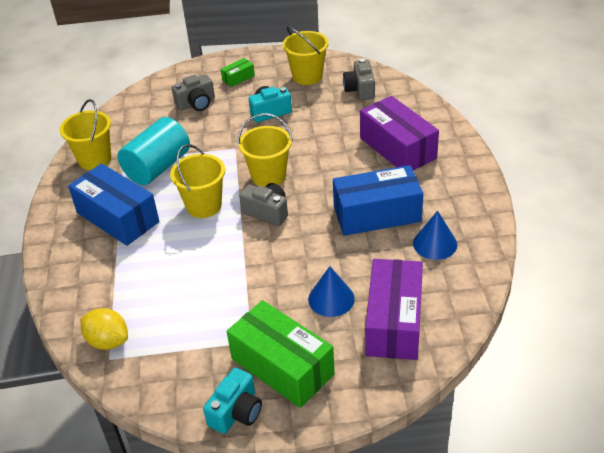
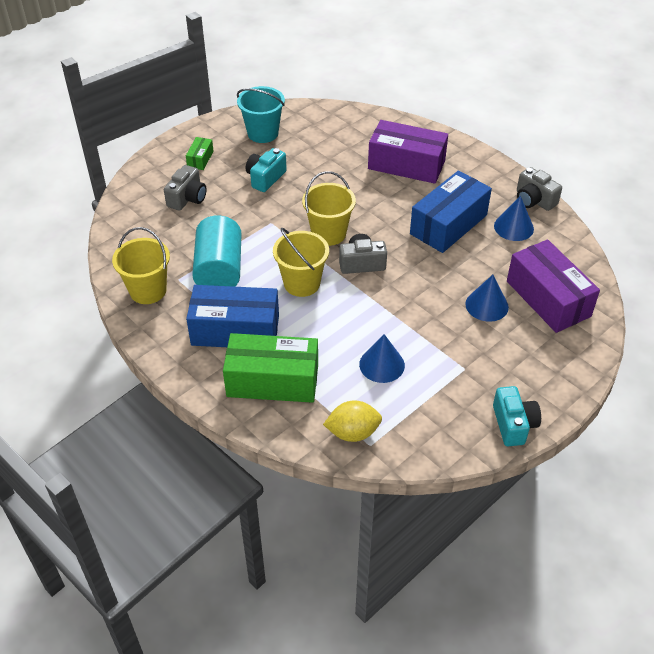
camera: 40 degrees left, 5 degrees up
green box [227,300,335,408] -> green box moved to [223,333,318,403]
yellow bucket [283,27,329,85] -> turquoise bucket [237,86,285,143]
grey camera [343,59,375,100] -> grey camera moved to [517,167,562,211]
none -> blue cone [359,334,405,383]

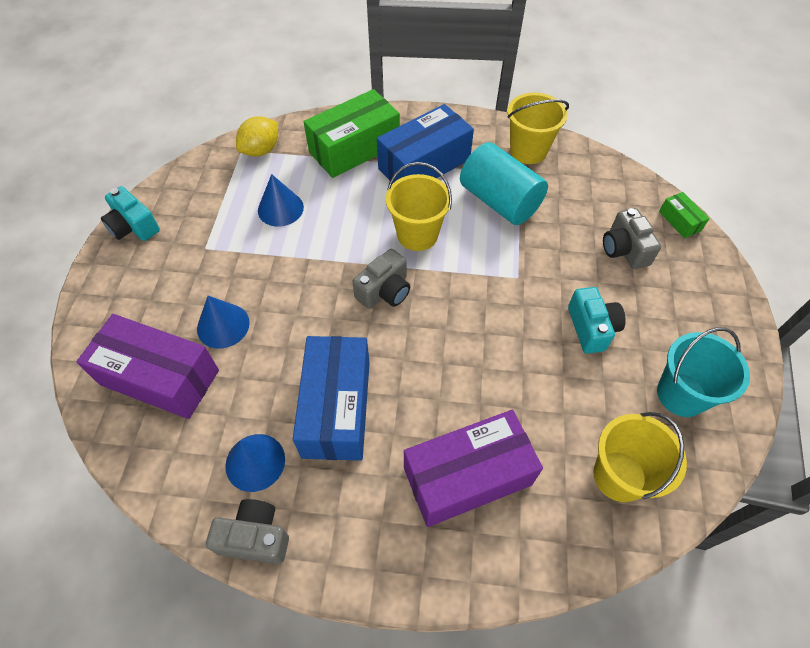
camera: 140 degrees right, 10 degrees up
green box [186,137,213,170] -> green box moved to [659,192,710,238]
yellow bucket [302,171,356,246] -> yellow bucket moved to [593,412,687,502]

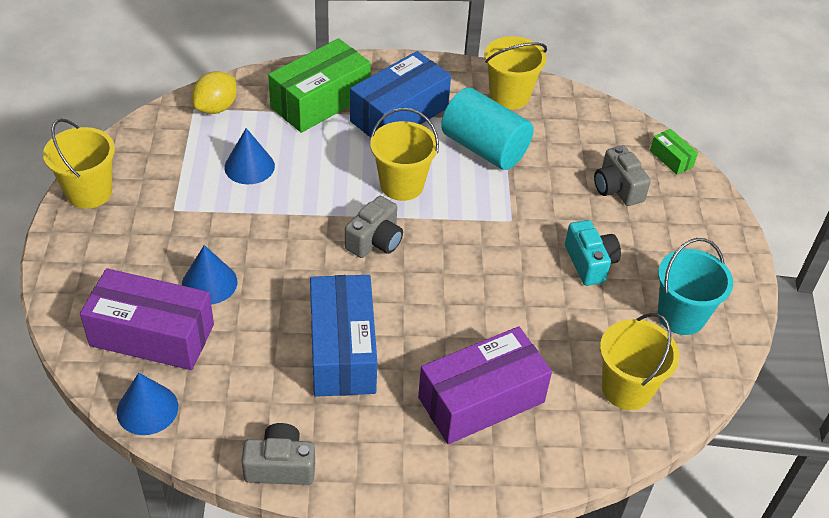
camera: 10 degrees left, 10 degrees down
turquoise camera [101,186,160,241] -> yellow bucket [43,119,115,209]
blue cone [225,434,285,492] -> blue cone moved to [117,373,178,435]

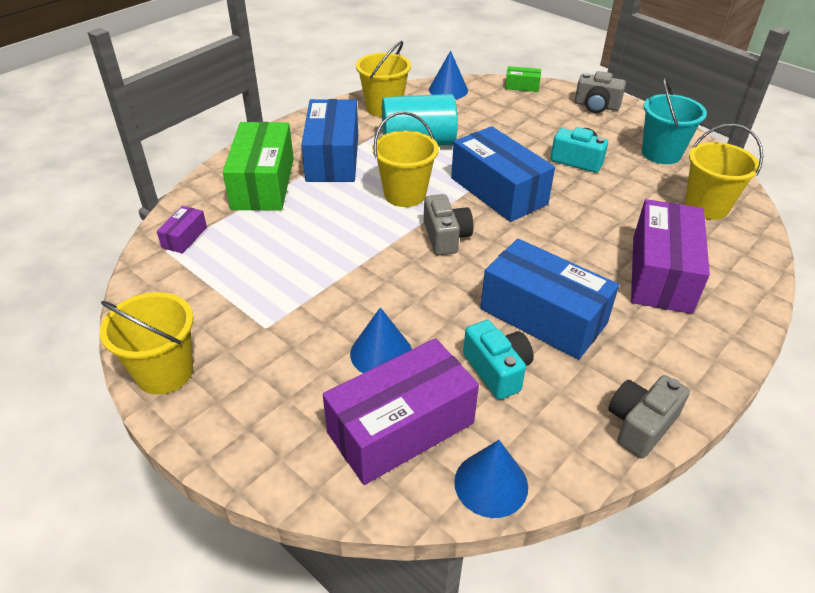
camera: 45 degrees left, 5 degrees down
yellow lemon [192,71,237,114] -> purple box [157,206,207,254]
blue cone [224,128,275,184] -> blue cone moved to [429,51,468,99]
grey camera [594,145,651,206] -> grey camera moved to [575,71,626,113]
none -> blue box [451,126,555,222]
none -> turquoise camera [463,320,534,400]

